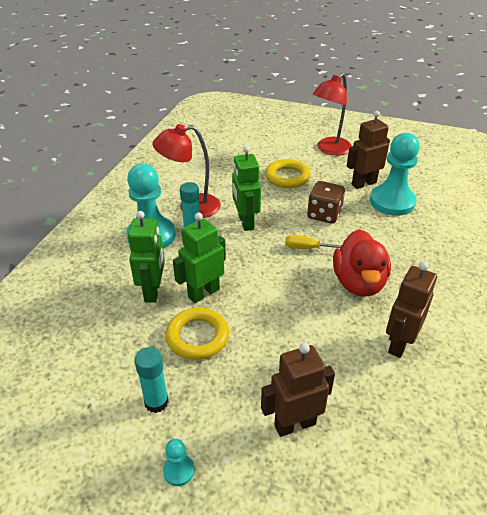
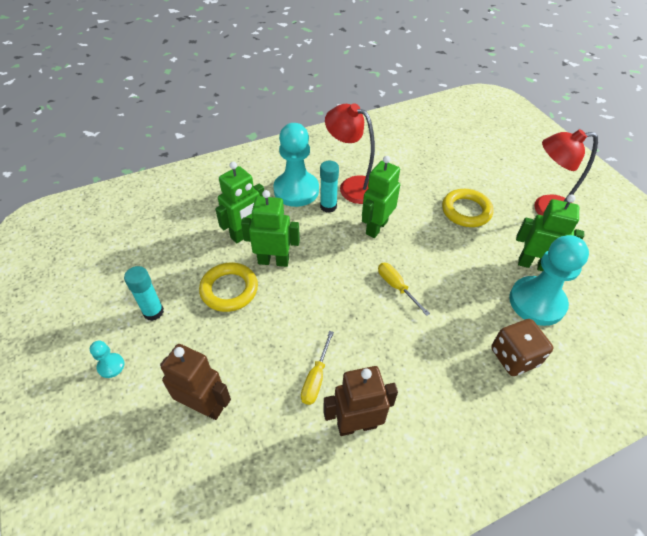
camera: 45 degrees right, 10 degrees up
brown dice [307,181,345,224] -> brown dice moved to [491,319,553,376]
red duck [333,229,391,297] -> none
brown robot [347,111,390,189] -> green robot [516,195,584,271]
none -> yellow screwdriver [301,331,334,405]

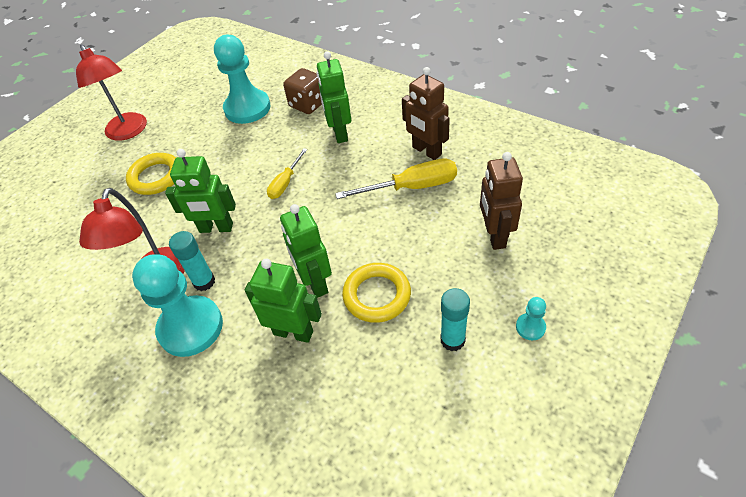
camera: 115 degrees left, 0 degrees up
yellow screwdriver [301,331,334,405] -> yellow screwdriver [335,159,457,199], size x1.65
green robot [516,195,584,271] -> green robot moved to [317,51,351,143]

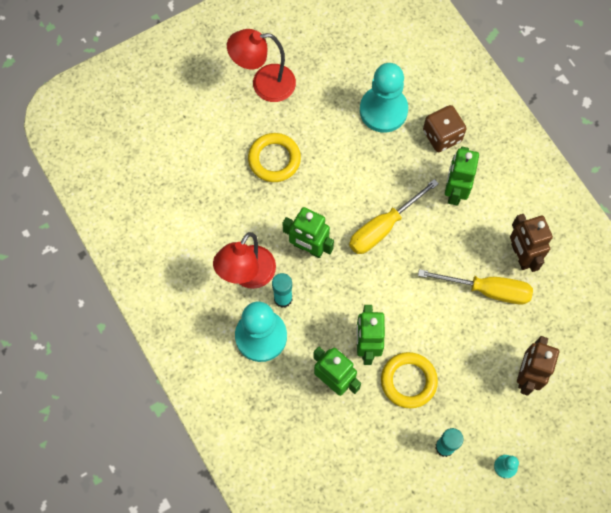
camera: 20 degrees right, 20 degrees up
red lamp [76,44,147,141] -> red lamp turned 90 degrees clockwise [227,29,296,102]
yellow screwdriver [267,148,307,199] -> yellow screwdriver [349,179,439,254], size x1.65

